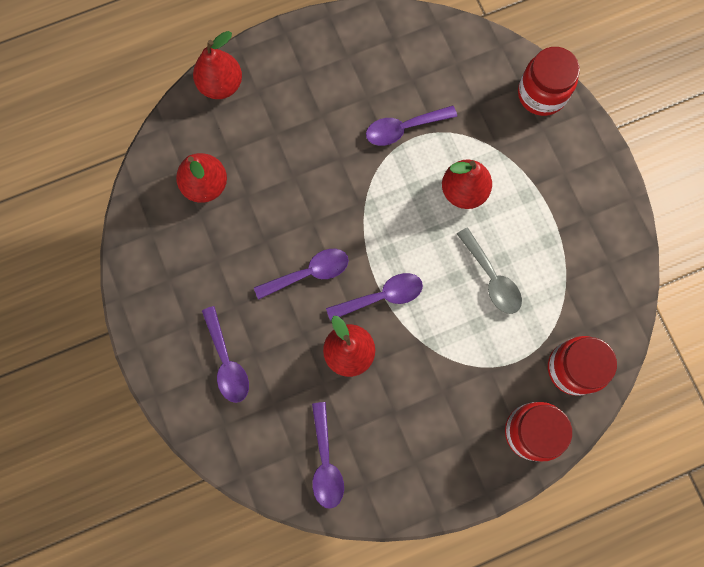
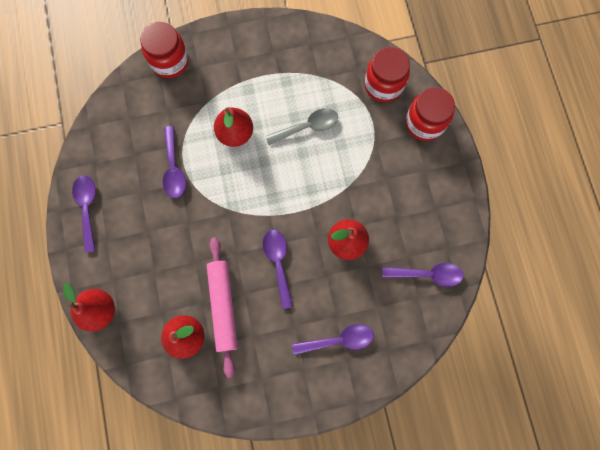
camera: 80 degrees left, 0 degrees up
purple spoon [326,273,423,321] -> purple spoon moved to [72,175,96,252]
none -> pink rolling pin [207,237,238,378]

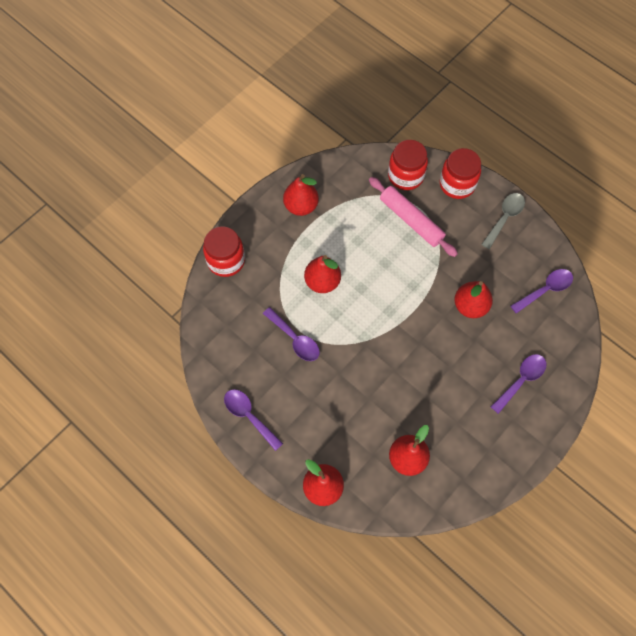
camera: 35 degrees left, 10 degrees down
pink rolling pin [207,237,238,378] -> pink rolling pin moved to [369,177,458,257]
purple spoon [263,230,293,309] -> none
grey spoon [265,108,338,145] -> grey spoon moved to [481,193,525,249]
none -> red pear [283,174,319,216]

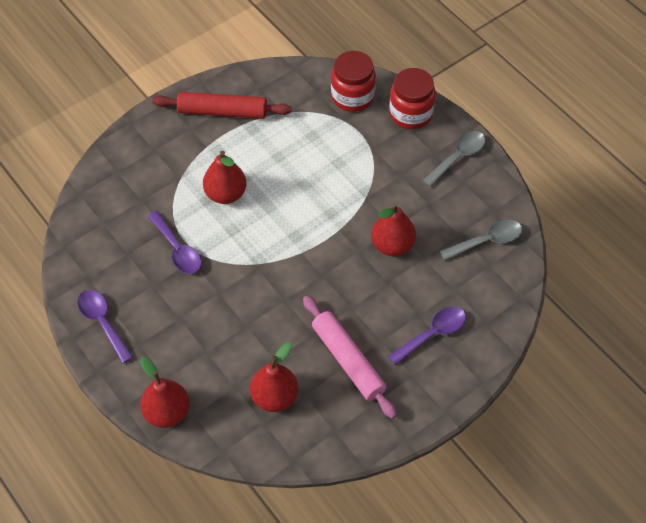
camera: 10 degrees right, 10 degrees down
red jar [203,226,245,277] -> none
red pear [283,174,319,216] -> red rolling pin [152,92,292,119]
pink rolling pin [369,177,458,257] -> pink rolling pin moved to [303,296,397,419]
purple spoon [510,269,573,314] -> grey spoon [440,220,522,261]

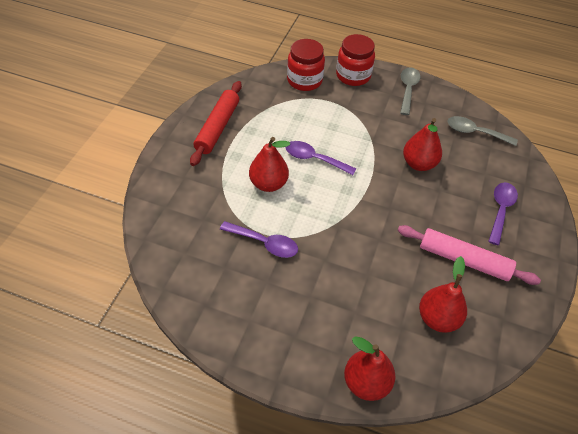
camera: 35 degrees left, 5 degrees down
purple spoon [77,290,133,364] -> purple spoon moved to [286,141,356,175]
red rolling pin [152,92,292,119] -> red rolling pin turned 45 degrees counterclockwise [190,81,242,166]
grey spoon [440,220,522,261] -> grey spoon turned 105 degrees counterclockwise [448,116,518,146]

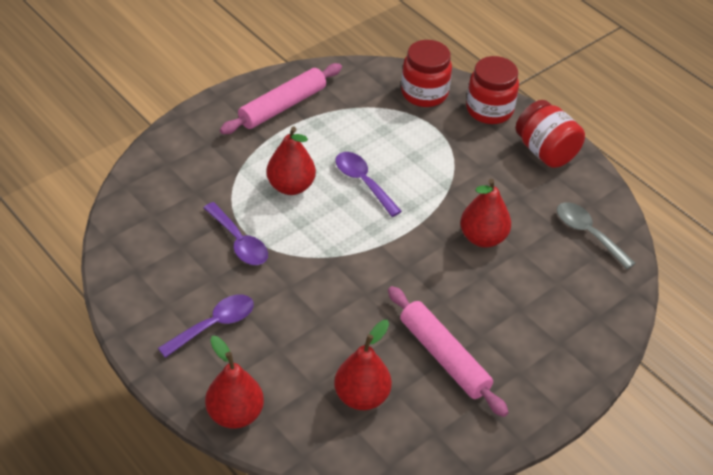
camera: 30 degrees right, 5 degrees down
red rolling pin [190,81,242,166] -> pink rolling pin [220,63,342,134]
grey spoon [400,68,420,115] -> red jar [516,100,585,168]
purple spoon [488,182,518,245] -> purple spoon moved to [158,295,254,358]

